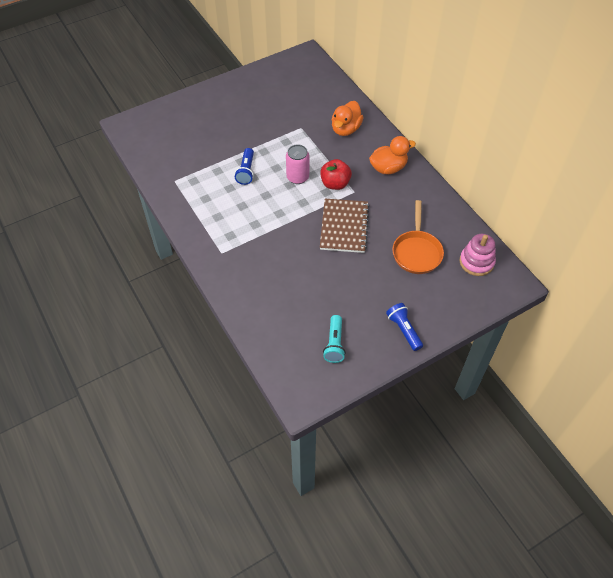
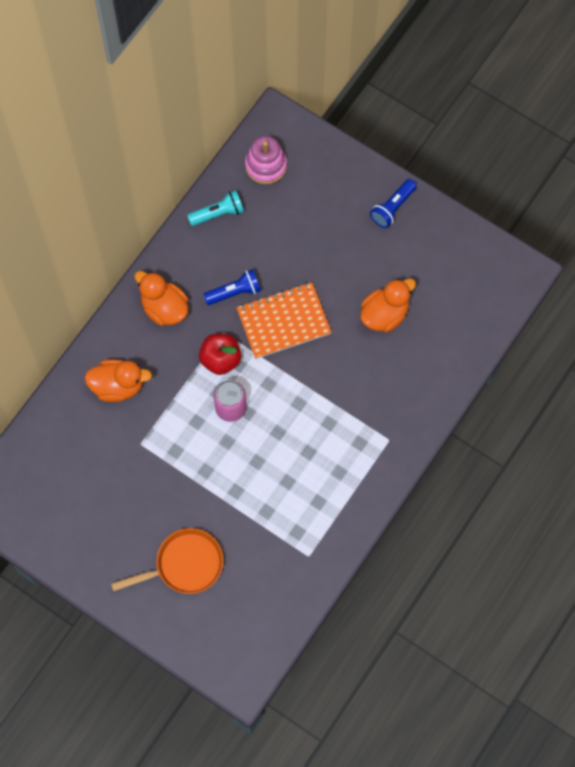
camera: 115 degrees left, 15 degrees up
blue flashlight [235,148,254,185] -> blue flashlight moved to [203,269,261,305]
brown notebook [320,199,369,253] -> orange notebook [236,282,331,359]
turquoise flashlight [323,315,346,363] -> turquoise flashlight moved to [187,190,244,226]
orange pan [392,200,444,274] -> orange pan moved to [111,528,224,594]
none -> orange duck [360,279,416,332]

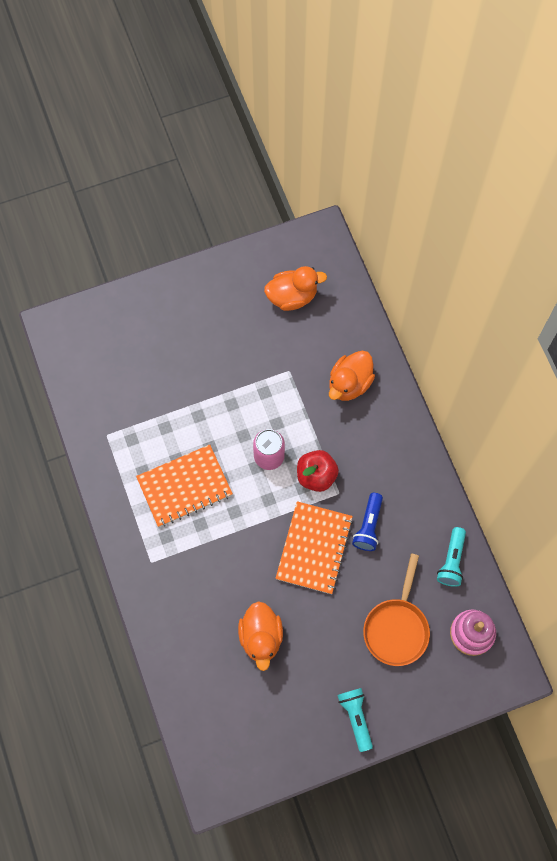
camera: 125 degrees right, 0 degrees up
orange pan [111,528,224,594] -> orange pan moved to [363,554,430,666]
orange duck [134,271,189,326] -> orange duck moved to [264,266,327,311]
blue flashlight [370,179,417,228] -> turquoise flashlight [337,688,373,752]
none -> orange notebook [136,444,233,527]

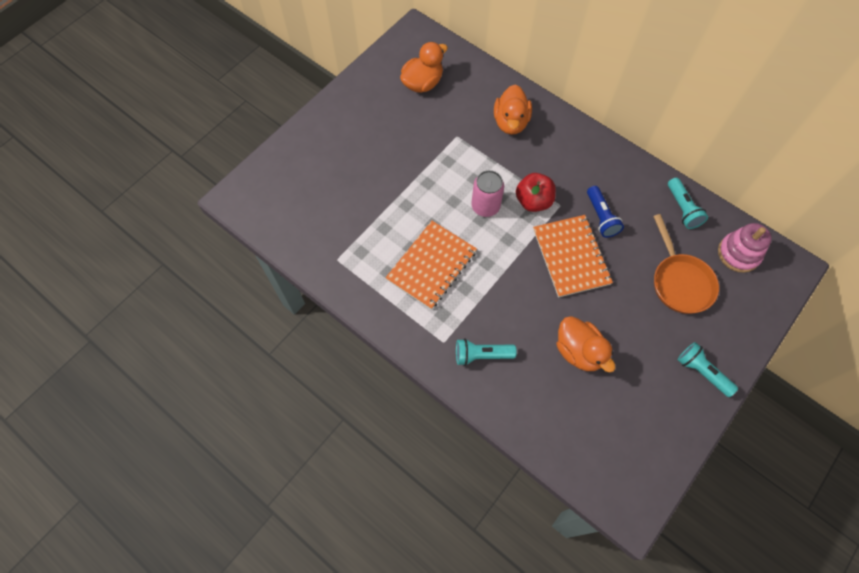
camera: 30 degrees left, 5 degrees down
none -> turquoise flashlight [456,339,517,366]

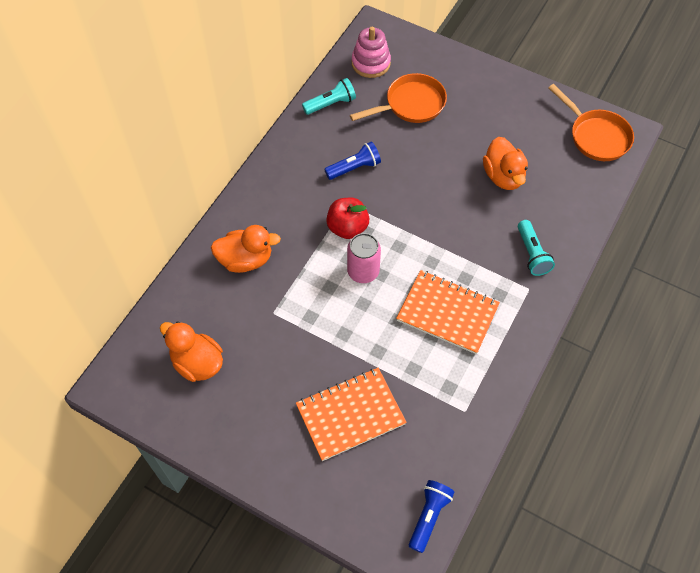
camera: 100 degrees left, 5 degrees down
orange notebook [533,215,613,298] -> orange notebook moved to [296,368,407,461]
orange duck [557,316,615,373] -> orange duck turned 120 degrees clockwise [483,137,528,190]
turquoise flashlight [677,342,738,397] -> none
none -> blue flashlight [409,480,455,553]
none -> orange pan [549,84,634,161]

